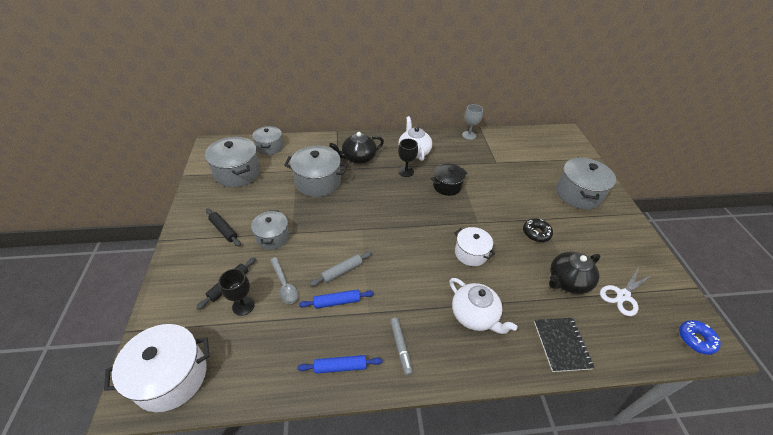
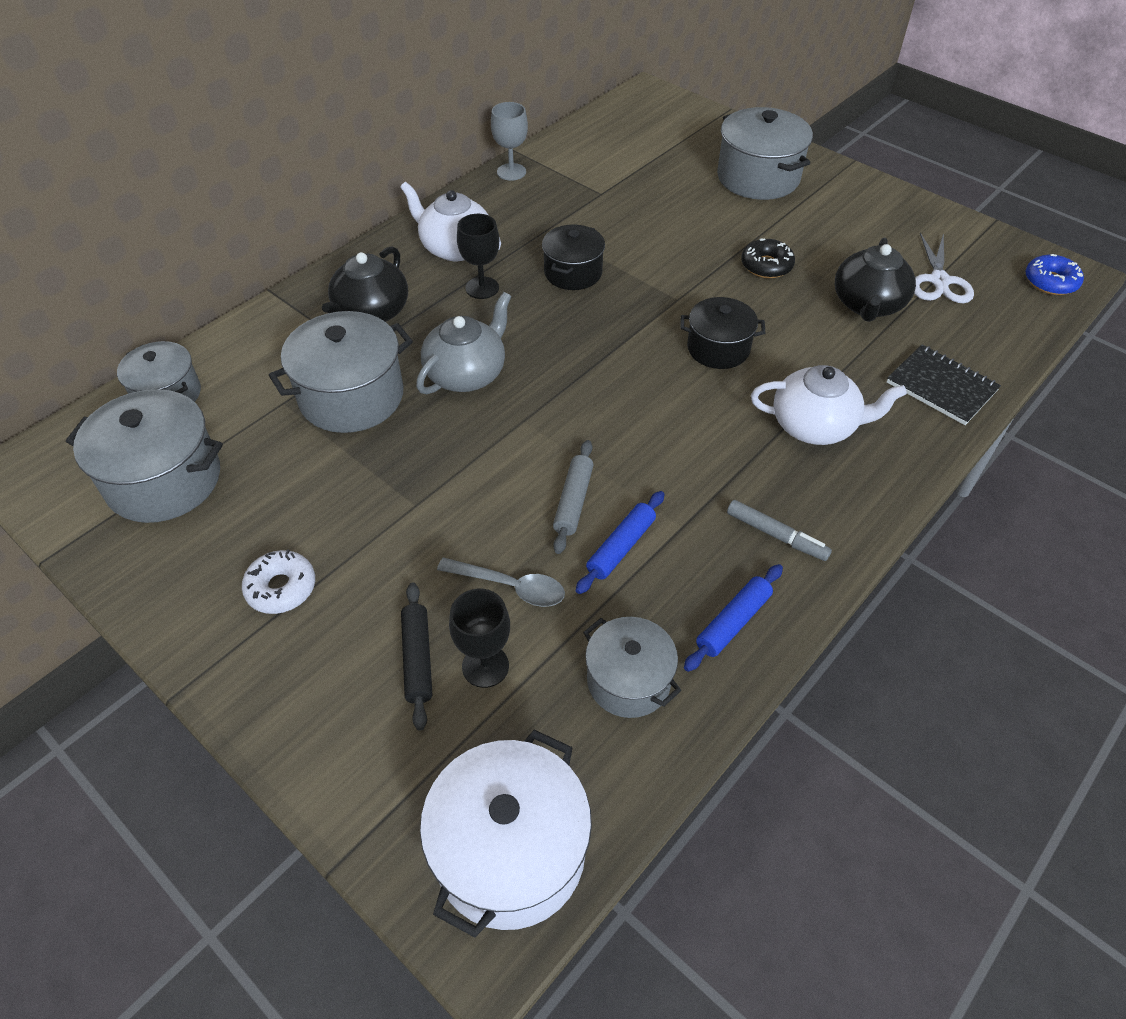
camera: 40 degrees left, 5 degrees up
black rolling pin [206,208,241,246] -> white donut [242,549,315,614]
grey pot [251,210,290,249] -> grey pot moved to [583,617,681,718]
white pot [455,227,495,266] -> black pot [680,297,765,369]
none -> grey teapot [416,292,511,394]

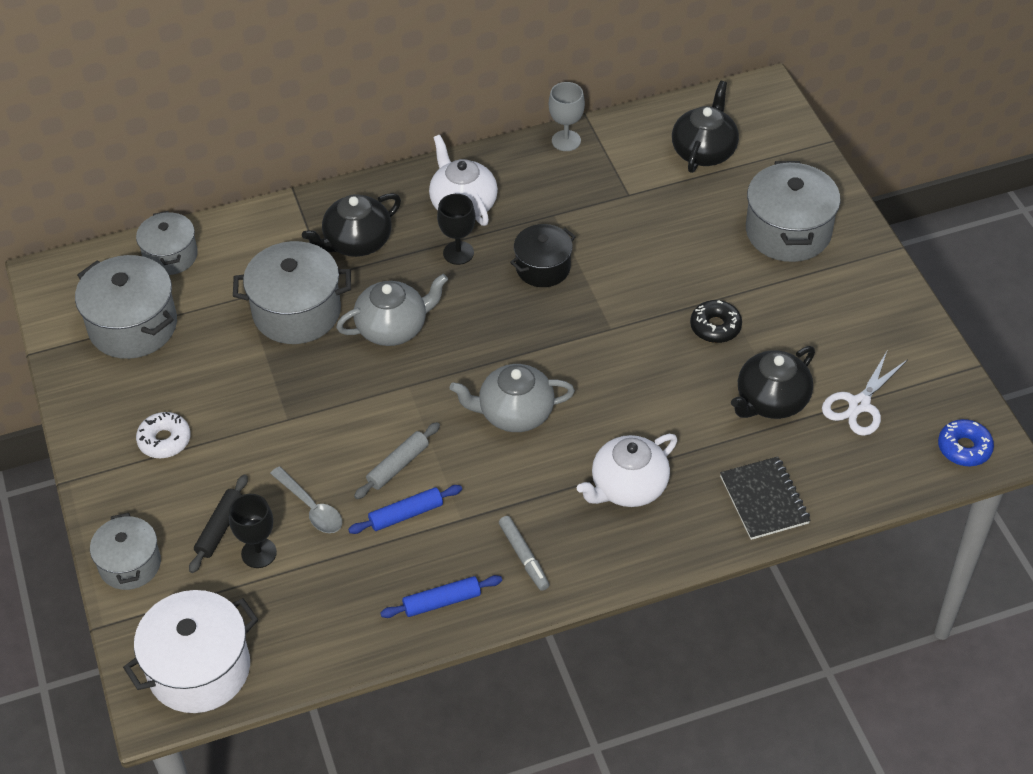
camera: 30 degrees right, 0 degrees up
grey pot [583,617,681,718] -> grey pot moved to [90,513,161,590]
black pot [680,297,765,369] -> none
white teapot [751,365,907,445] -> white teapot turned 105 degrees clockwise [577,434,677,507]
none -> grey teapot [450,364,575,432]
none -> black teapot [672,81,739,173]

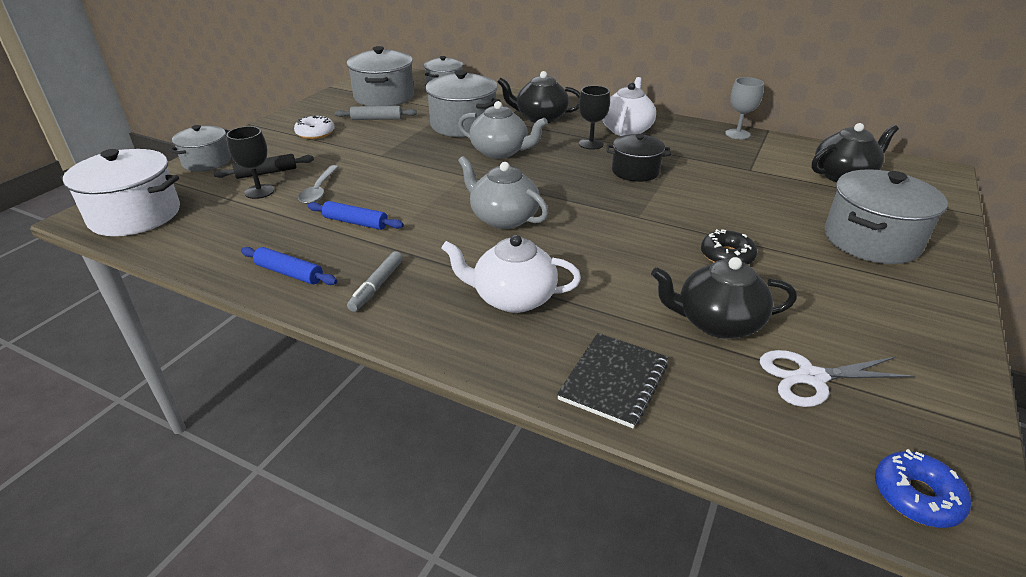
camera: 45 degrees right, 15 degrees down
grey rolling pin [354,422,440,499] -> grey rolling pin moved to [335,106,417,120]

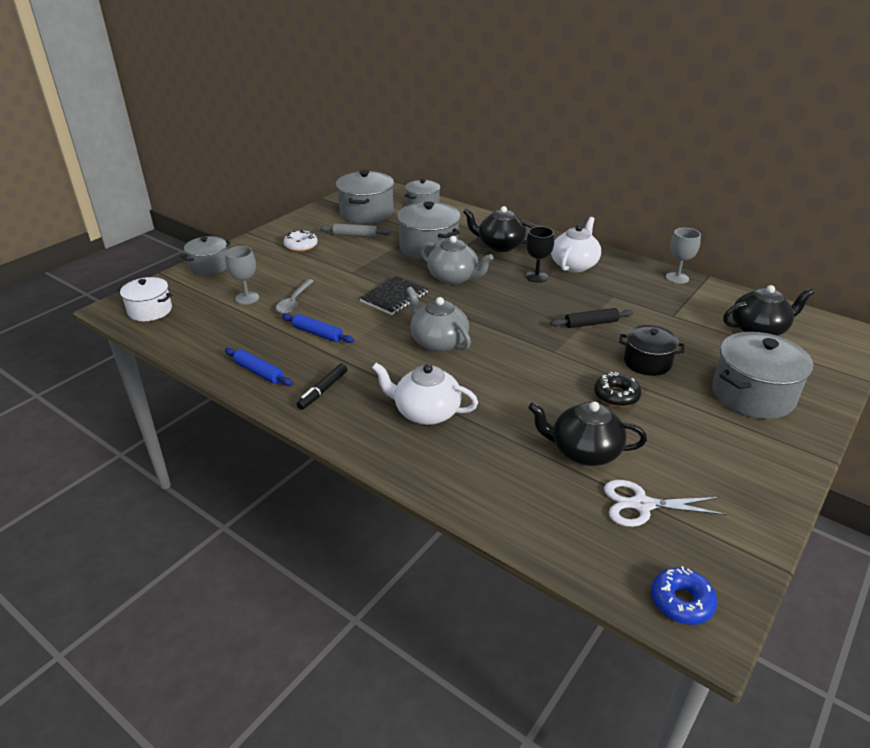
camera: 10 degrees right, 0 degrees up
white pot [60,149,180,236] -> white pot [118,277,172,321], size x0.63
black rolling pin [214,154,314,179] -> black rolling pin moved to [550,308,633,328]
black goblet [226,126,275,199] -> grey goblet [225,246,259,305]
grey marker [347,251,403,312] -> black marker [297,363,347,410]
black notebook [557,333,668,428] -> black notebook moved to [359,276,428,315]
black pot [606,134,671,182] -> black pot moved to [619,325,684,376]

